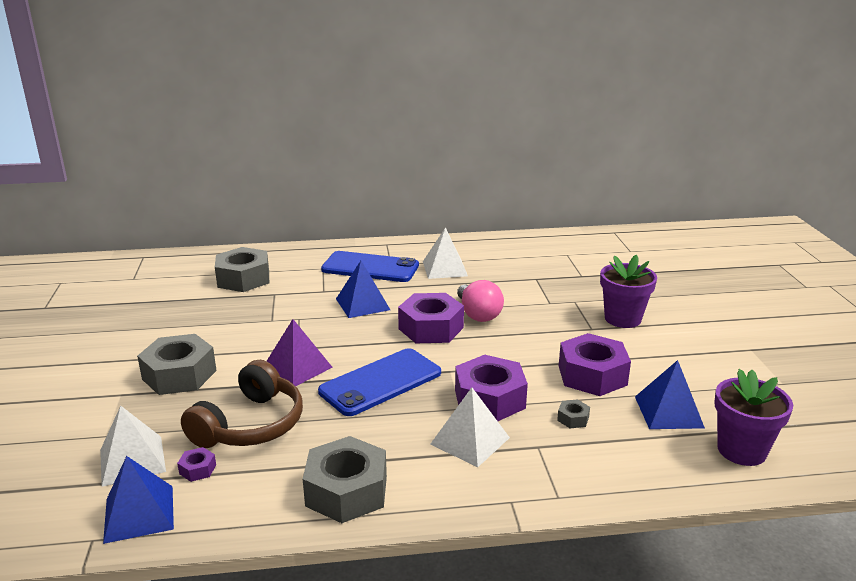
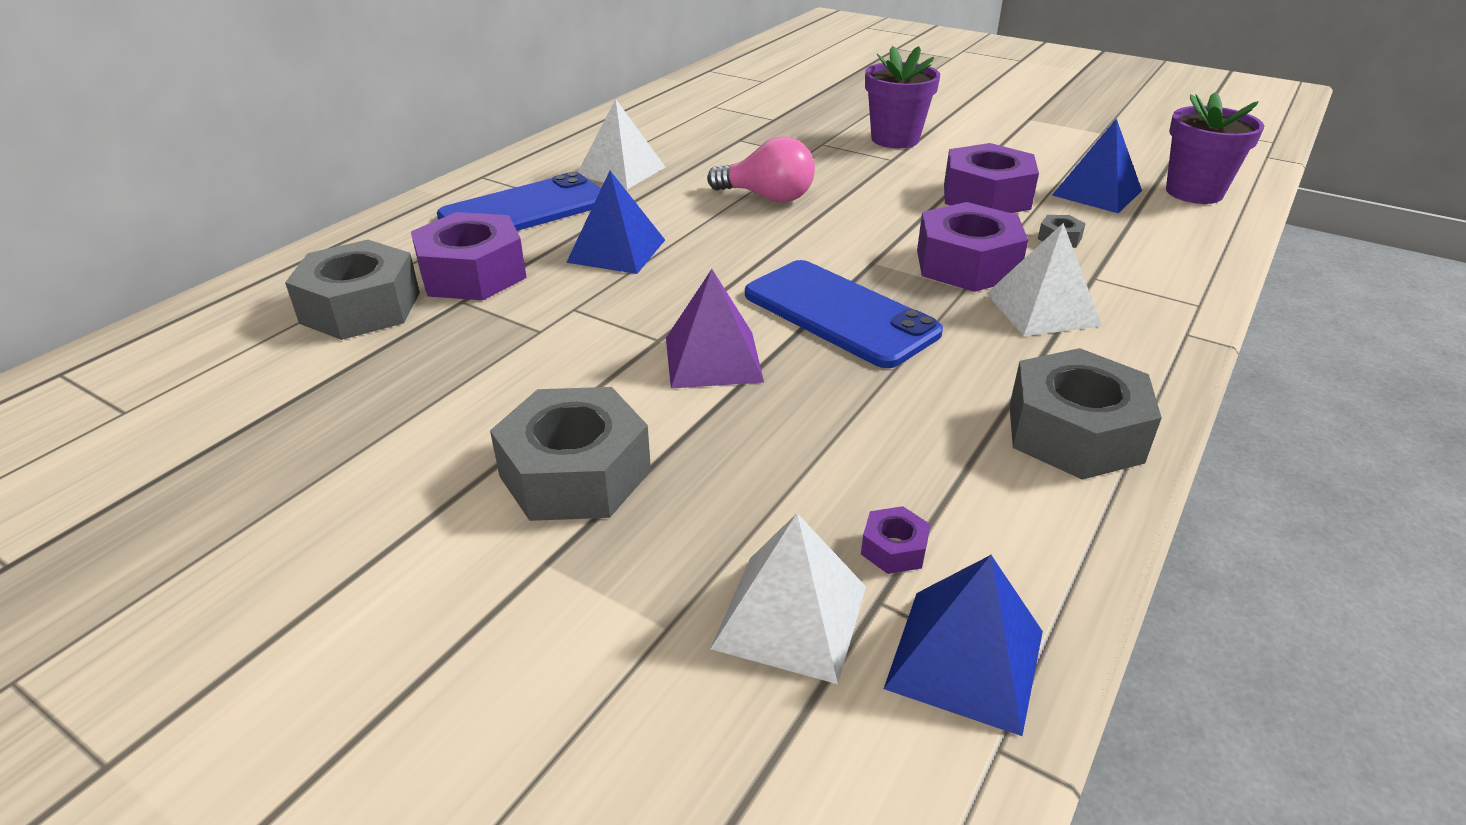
camera: 50 degrees left, 10 degrees up
brown headphones [181,360,303,448] -> none
blue phone [318,348,441,416] -> blue phone turned 45 degrees counterclockwise [745,260,943,368]
purple nut [398,293,464,343] -> purple nut moved to [411,212,527,300]

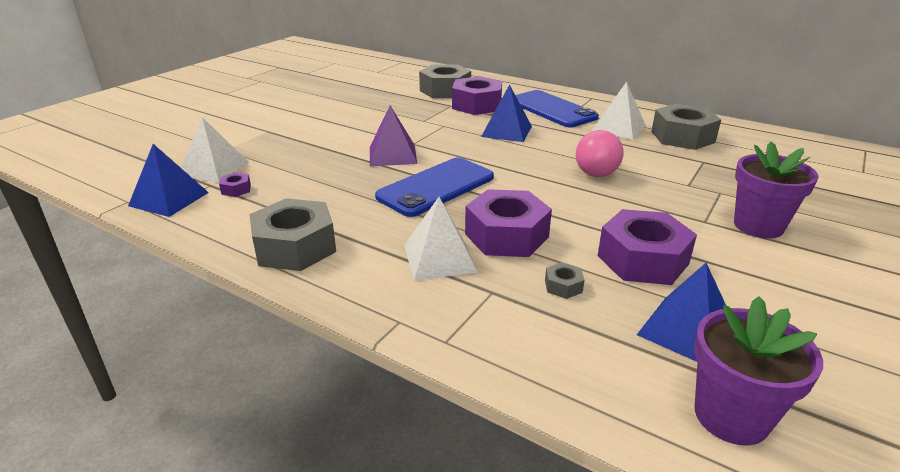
camera: 90 degrees right, 5 degrees down
grey nut [490,387,651,521] -> grey nut moved to [651,104,721,150]

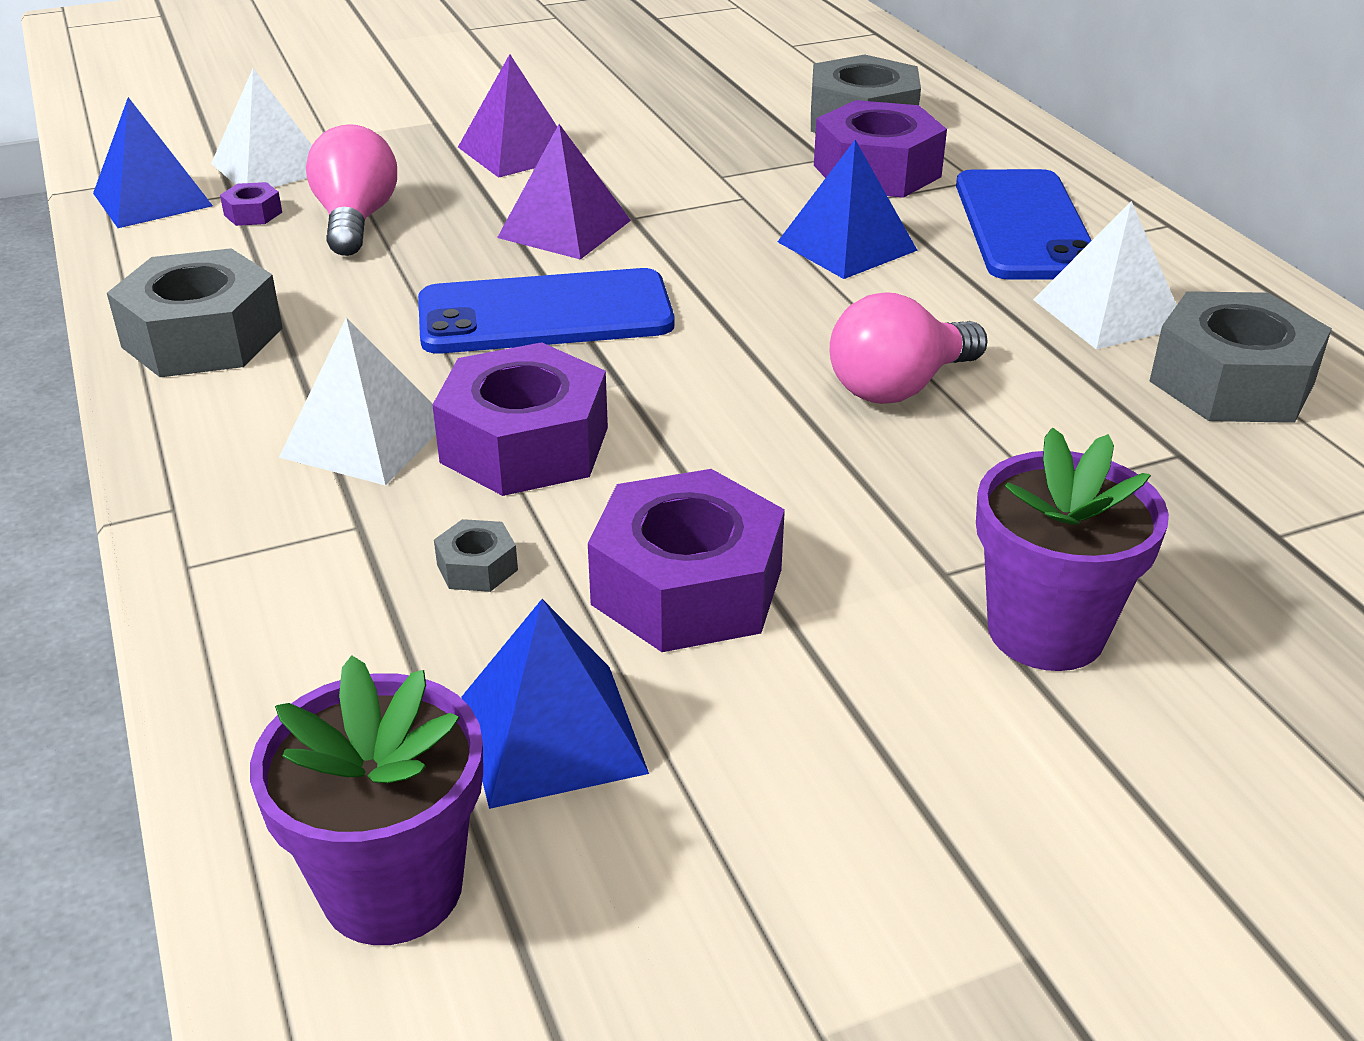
camera: 35 degrees right, 5 degrees up
none -> pink light bulb [306,124,397,256]
none -> purple pyramid [458,54,557,178]

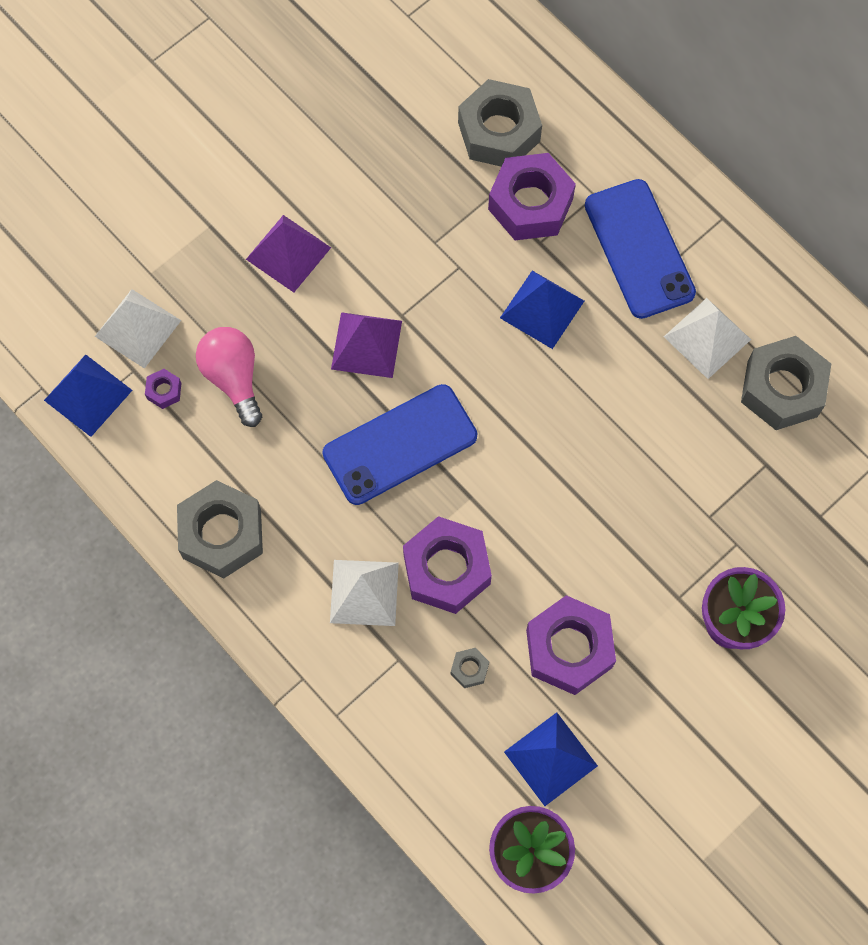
camera: 20 degrees left, 35 degrees up
pink light bulb [830,292,988,404] -> none

